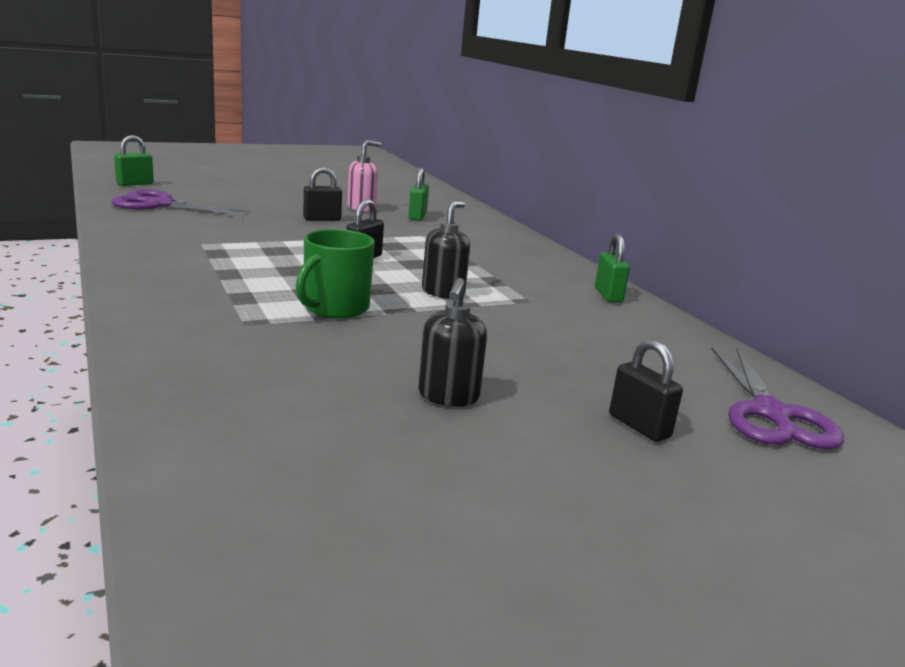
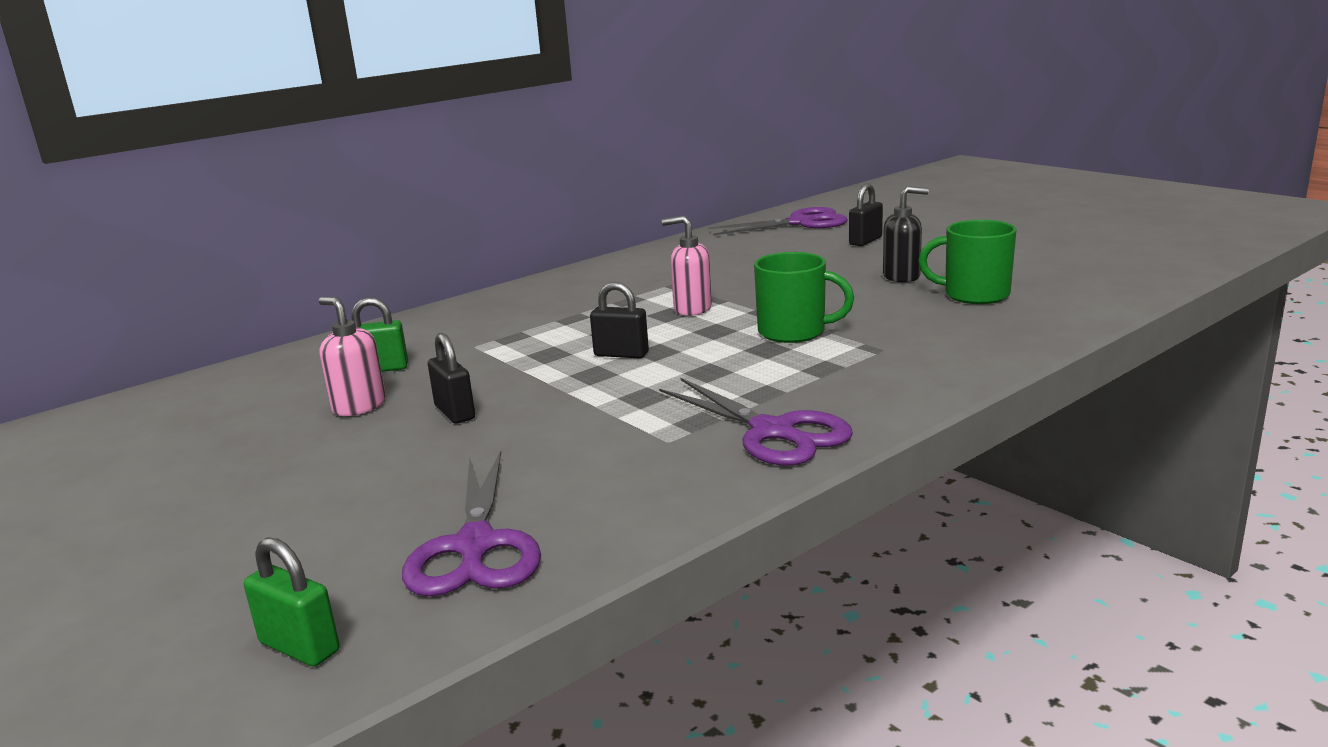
camera: 100 degrees left, 0 degrees up
black soap dispenser [422,201,470,299] -> pink soap dispenser [662,216,712,316]
green padlock [595,234,630,303] -> none
none -> purple scissors [659,378,853,466]
none -> green mug [918,220,1017,304]

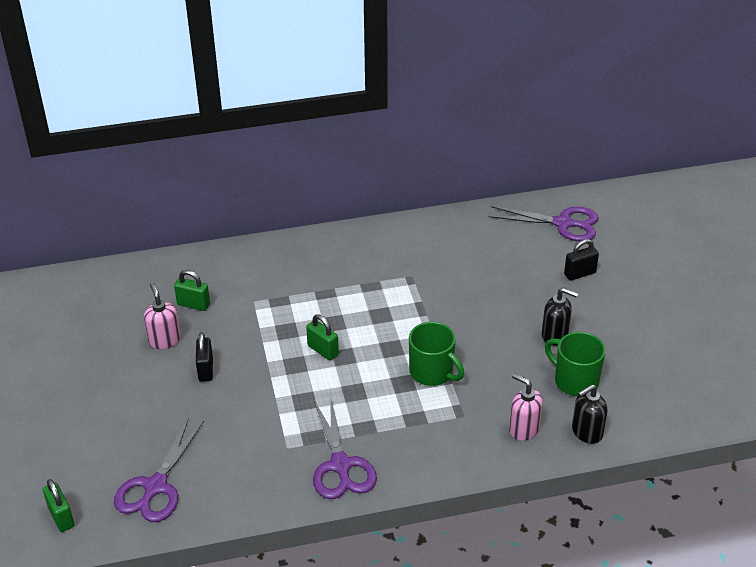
camera: 25 degrees right, 20 degrees up
black padlock [590,282,649,358] -> green padlock [306,314,339,361]
pink soap dispenser [662,216,712,316] -> pink soap dispenser moved to [509,373,543,441]
none -> black soap dispenser [572,384,607,444]

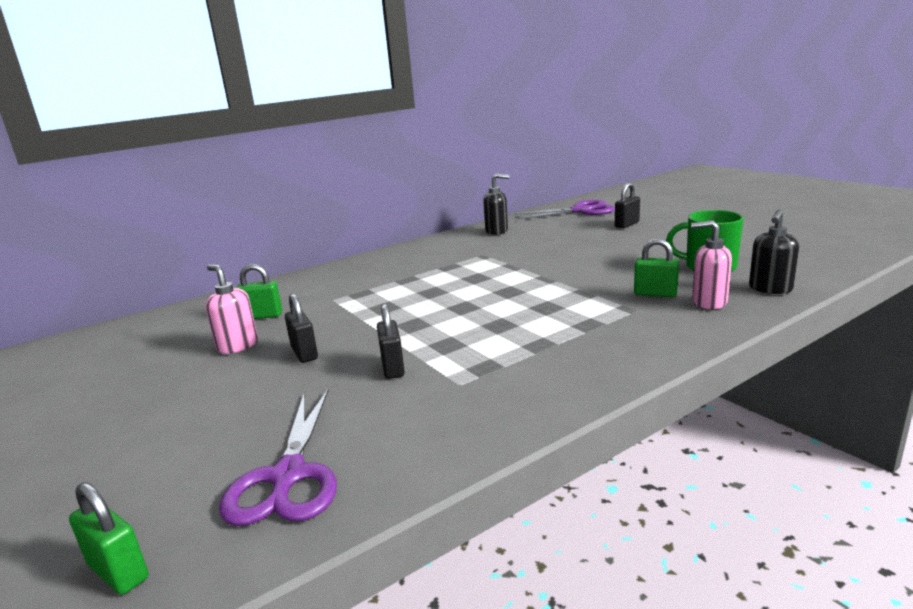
camera: 20 degrees left, 20 degrees down
green padlock [306,314,339,361] -> green padlock moved to [634,238,679,297]
purple scissors [313,399,377,499] -> none
green mug [409,322,464,386] -> none
black soap dispenser [542,287,578,346] -> black soap dispenser moved to [483,174,509,235]
none -> black padlock [377,304,405,379]

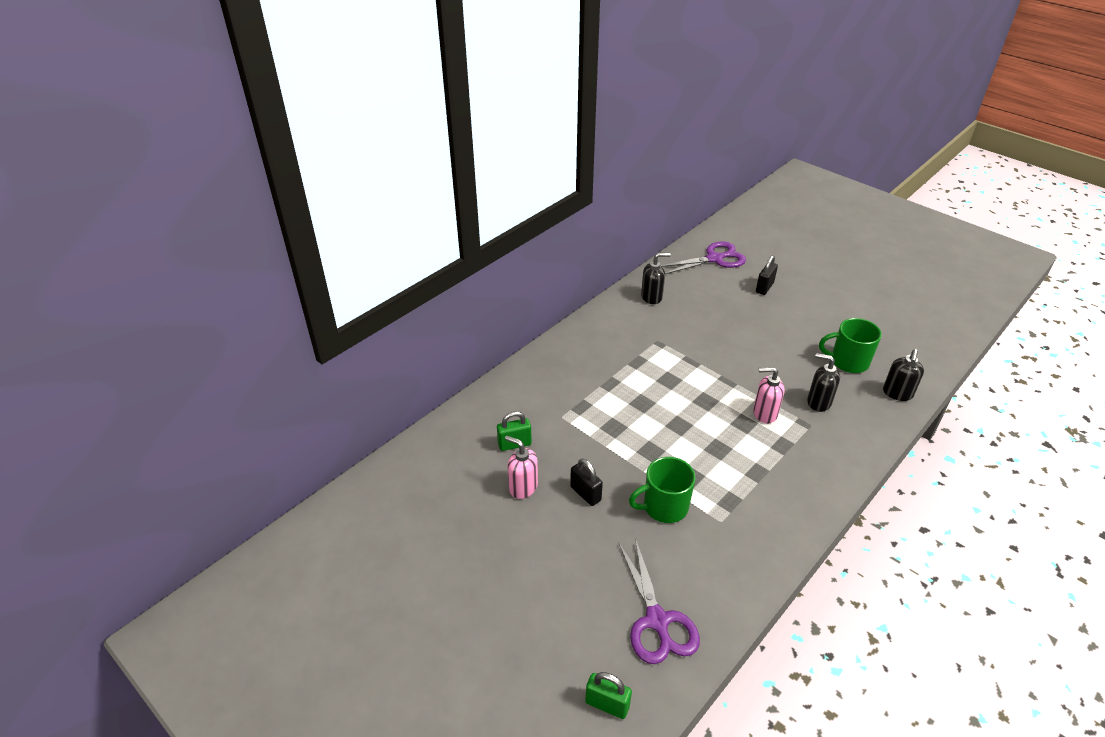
camera: 15 degrees left, 20 degrees up
black padlock [377,304,405,379] -> green mug [629,457,696,523]
green padlock [634,238,679,297] -> black soap dispenser [807,353,840,412]
pink soap dispenser [691,220,732,309] -> pink soap dispenser moved to [753,367,785,423]

